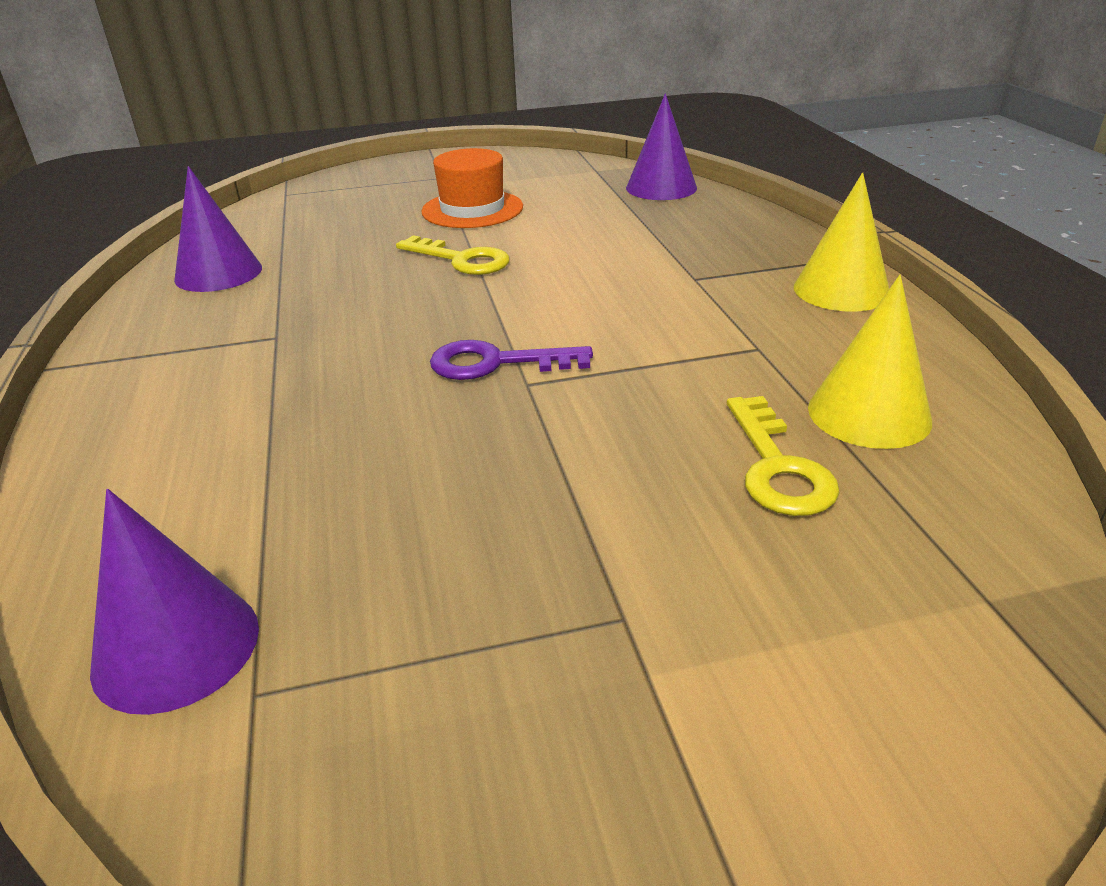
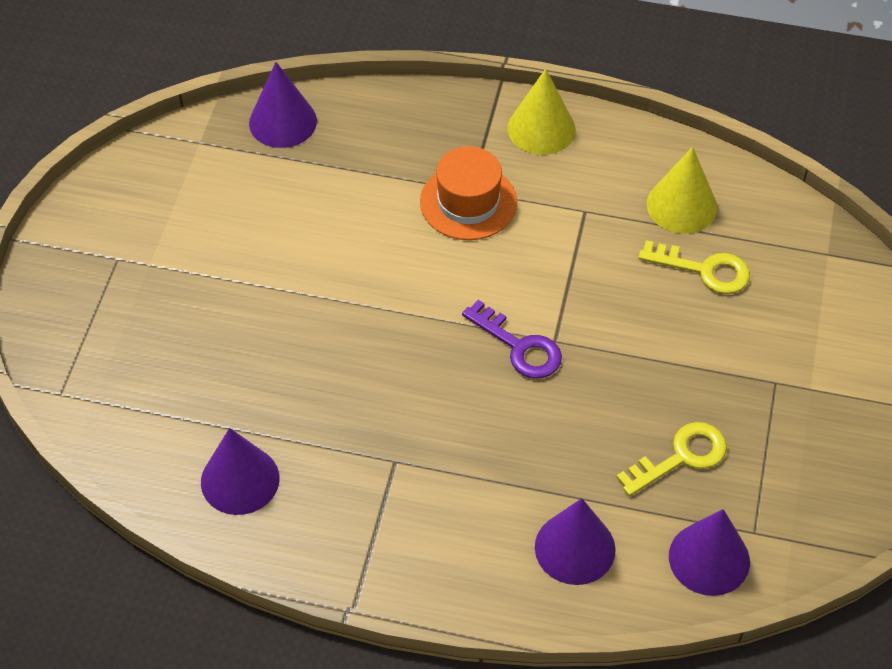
camera: 65 degrees left, 20 degrees up
yellow key [396,235,510,275] -> yellow key moved to [616,422,727,496]
orange hat [422,148,523,228] -> orange hat moved to [420,146,517,240]
purple key [430,340,593,380] -> purple key turned 75 degrees counterclockwise [462,300,562,379]
none -> purple cone [535,498,616,585]

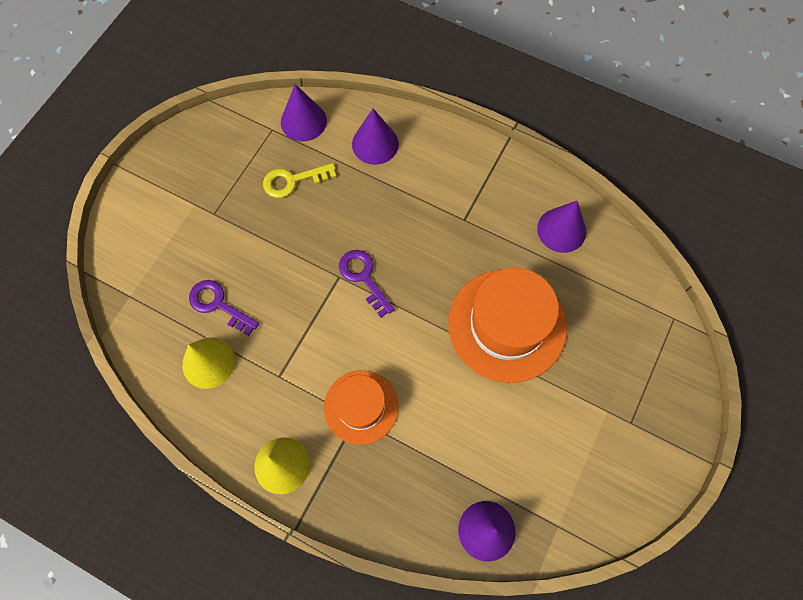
camera: 165 degrees left, 15 degrees up
yellow key [638,240,750,294] -> purple key [189,280,259,336]
none -> orange hat [448,267,567,383]

